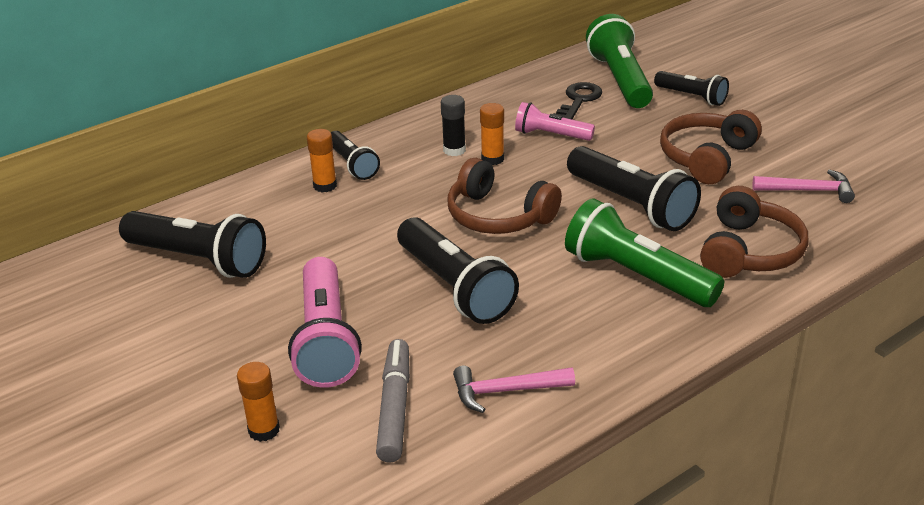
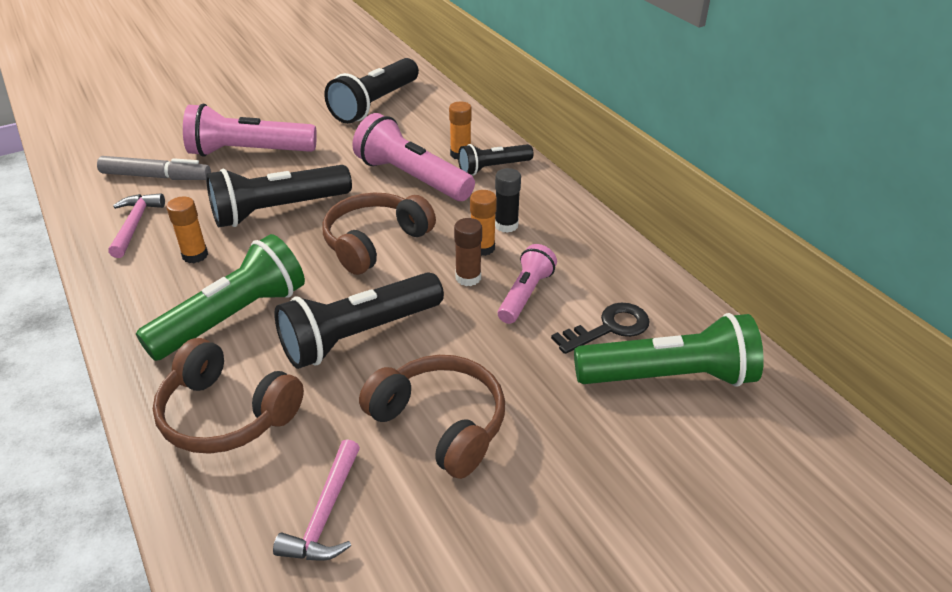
camera: 95 degrees right, 5 degrees up
orange glue stick [237,362,280,442] -> orange glue stick moved to [166,196,208,263]
black key [554,82,602,119] -> black key turned 60 degrees counterclockwise [551,302,650,354]
black flashlight [654,71,729,106] -> none
none -> pink flashlight [352,113,475,201]
none -> brown glue stick [454,218,482,286]

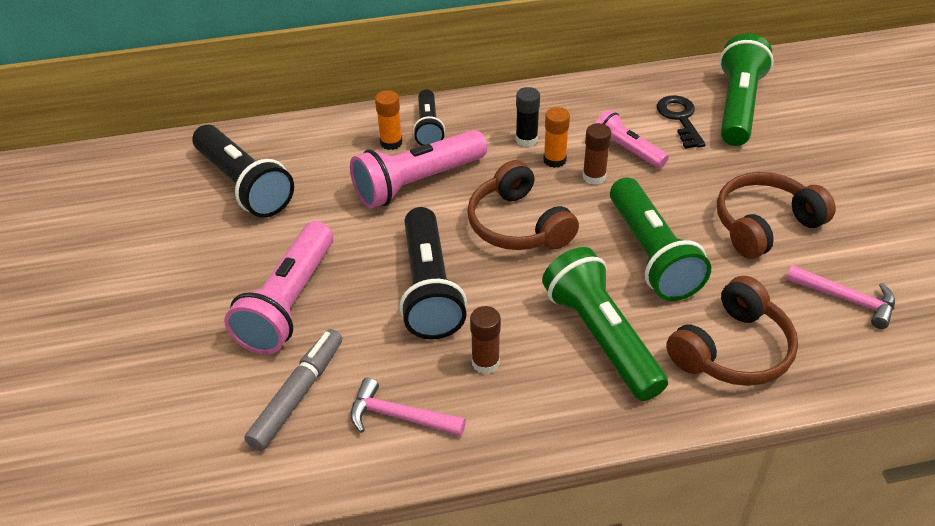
camera: 70 degrees left, 5 degrees up
orange glue stick [166,196,208,263] -> brown glue stick [470,306,501,374]
black flashlight [274,272,444,369] -> green flashlight [610,177,711,301]

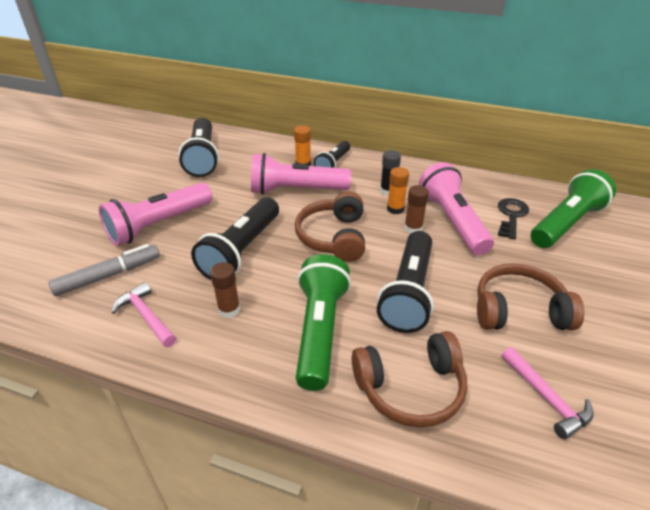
camera: 30 degrees right, 5 degrees down
pink flashlight [596,110,669,168] -> pink flashlight [419,162,494,255], size x1.70
green flashlight [610,177,711,301] -> black flashlight [377,231,434,333]

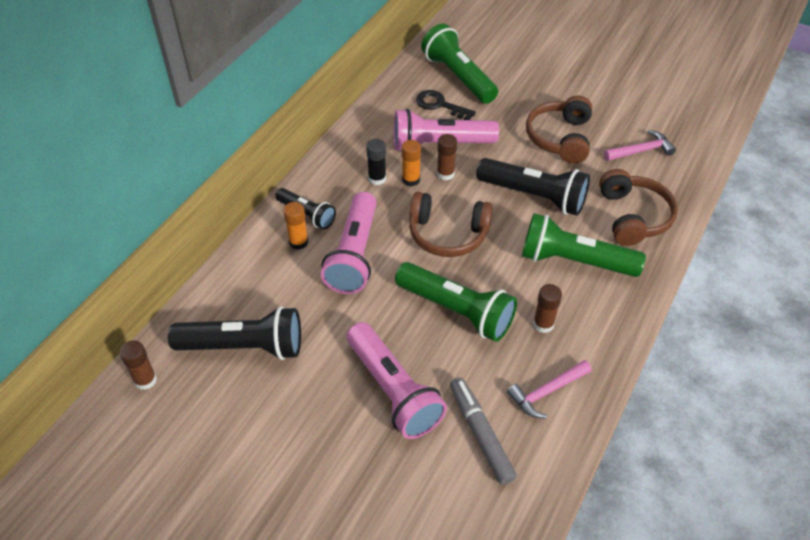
camera: 80 degrees left, 10 degrees up
black flashlight [191,197,279,280] -> green flashlight [395,262,517,342]
none -> brown glue stick [120,340,157,390]

